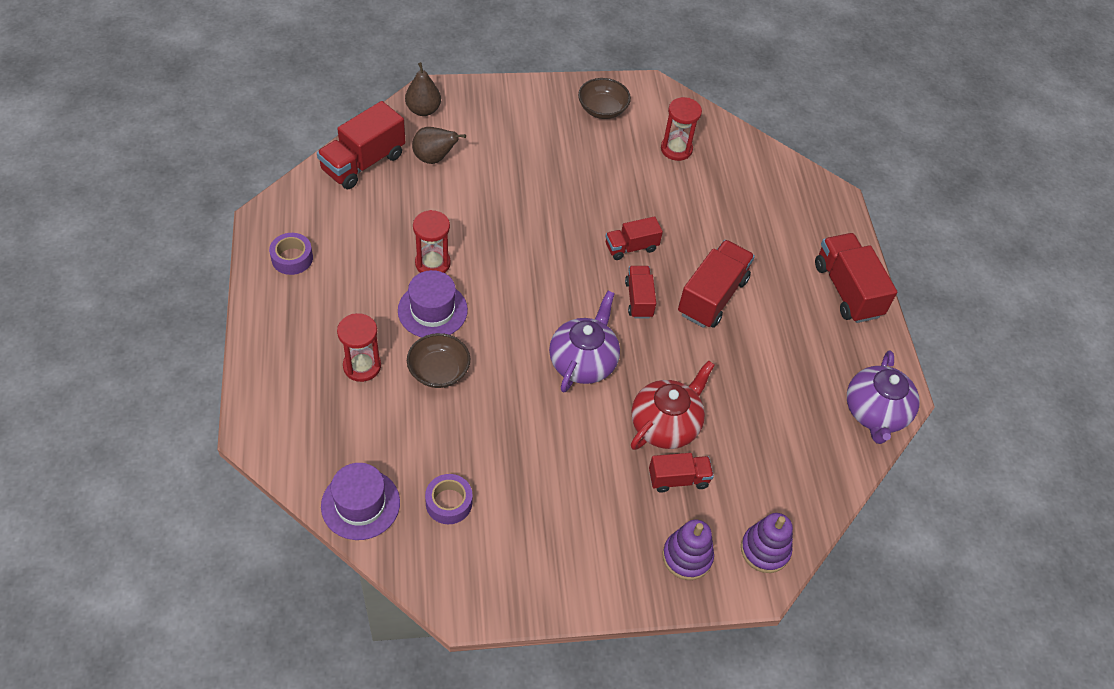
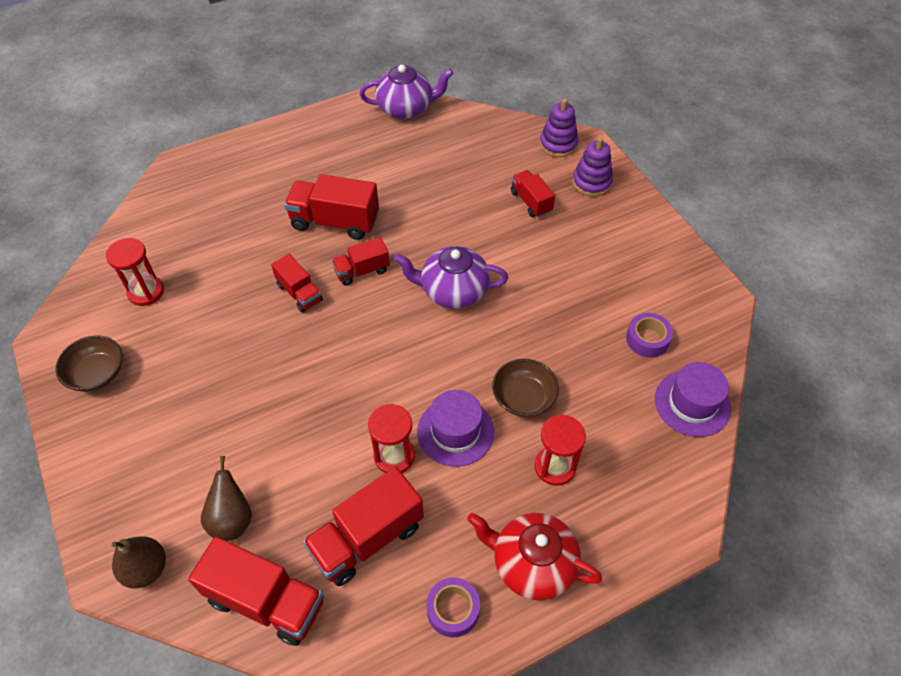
camera: 105 degrees left, 0 degrees up
red teapot [631,361,715,450] -> red teapot moved to [467,513,602,600]
red truck [815,233,897,323] -> red truck moved to [303,467,424,586]

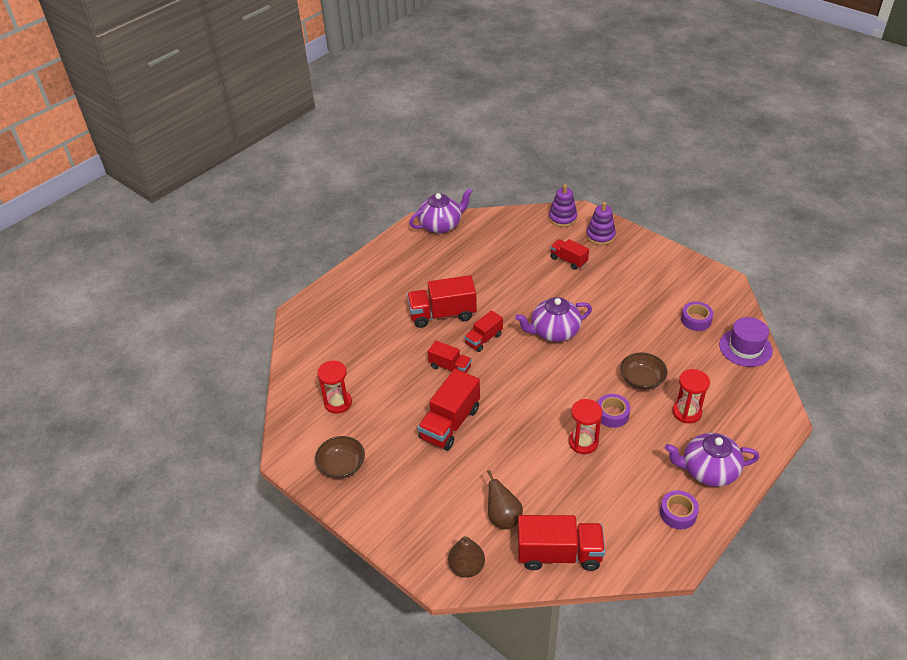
camera: 20 degrees left, 10 degrees down
red truck [303,467,424,586] -> red truck moved to [418,369,480,450]
purple hat [417,390,494,467] -> purple tape [597,394,631,428]
red teapot [467,513,602,600] -> purple teapot [665,433,759,487]

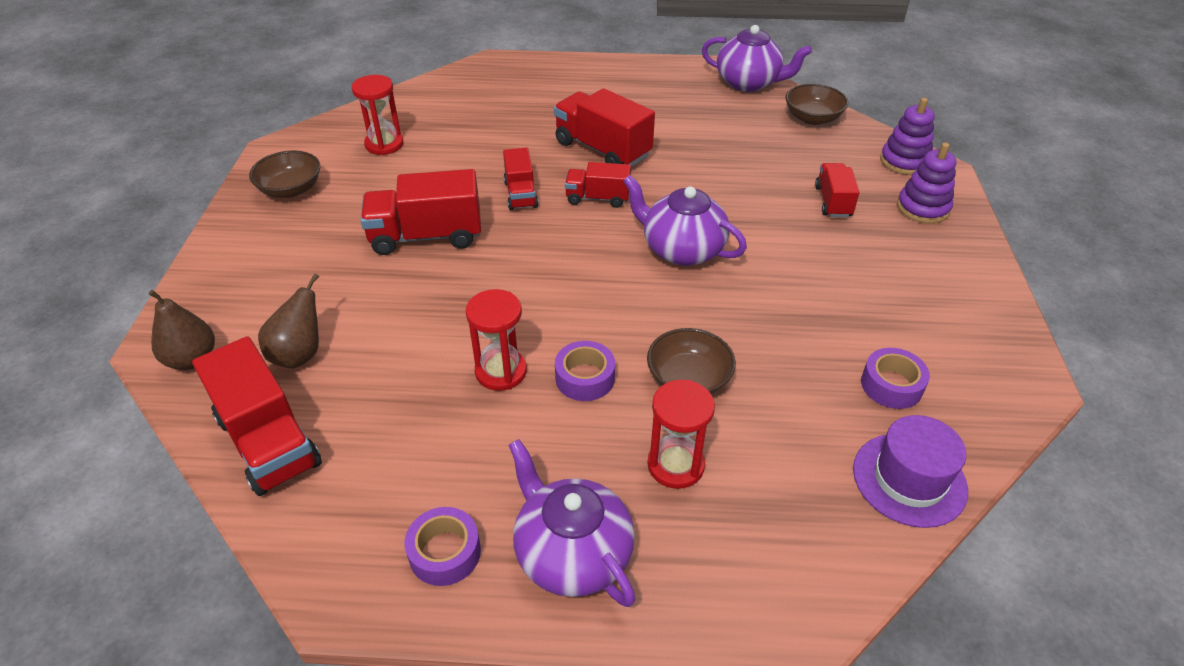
camera: 50 degrees right, 0 degrees up
none -> brown bowl [786,84,848,125]

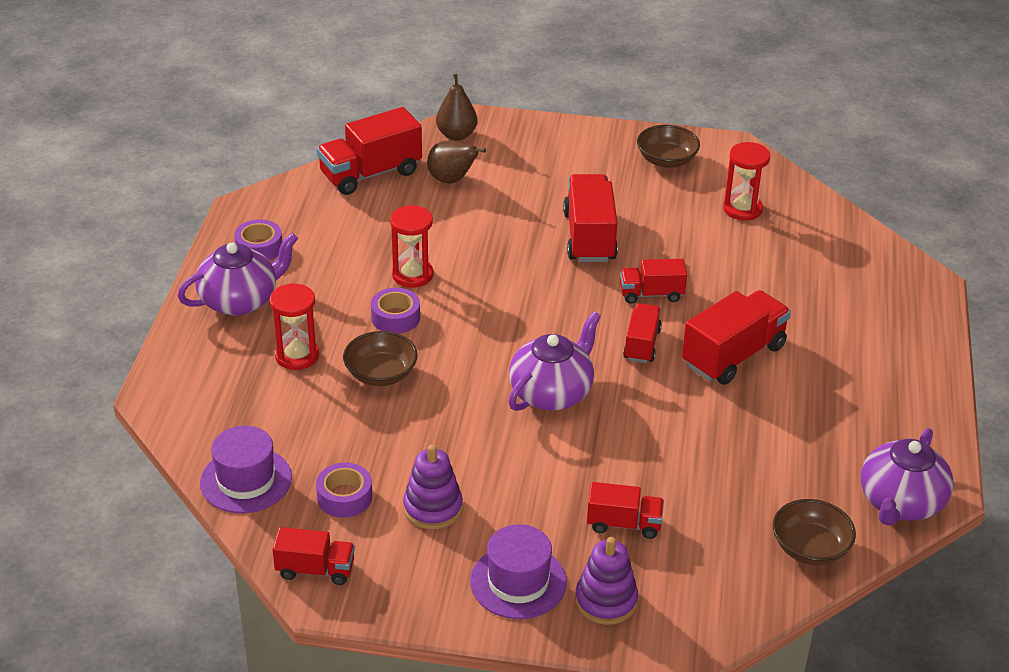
camera: 95 degrees right, 5 degrees down
purple stacking toy [880,98,935,175] -> purple stacking toy moved to [403,444,463,529]
none -> red truck [273,527,355,585]
none -> purple hat [470,524,567,619]

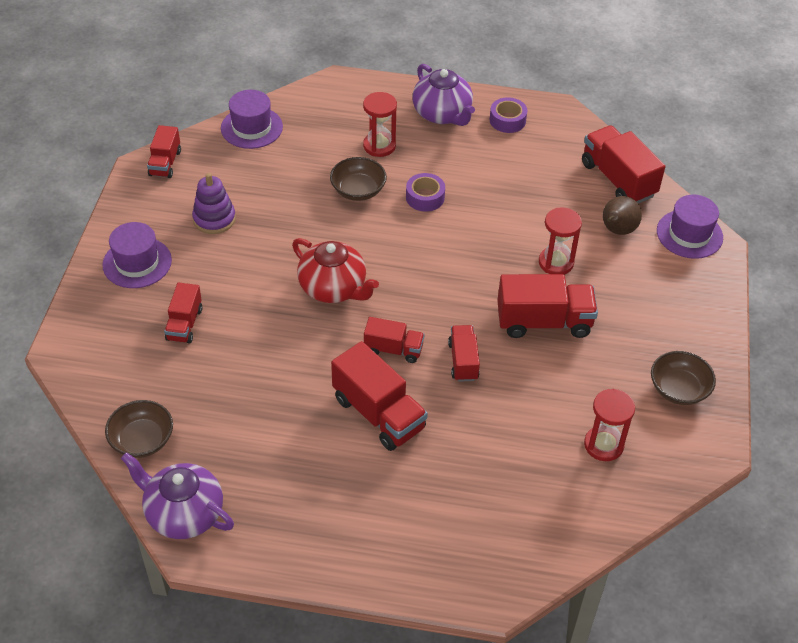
camera: 90 degrees right, 10 degrees up
purple tape [316,463,372,518] -> none
red hourglass [390,205,433,288] -> red hourglass moved to [539,208,582,275]
brown pear [436,74,477,141] -> purple hat [657,194,723,259]
purple teapot [508,311,601,411] -> red teapot [292,238,379,303]
purple stacking toy [575,537,638,625] -> none

